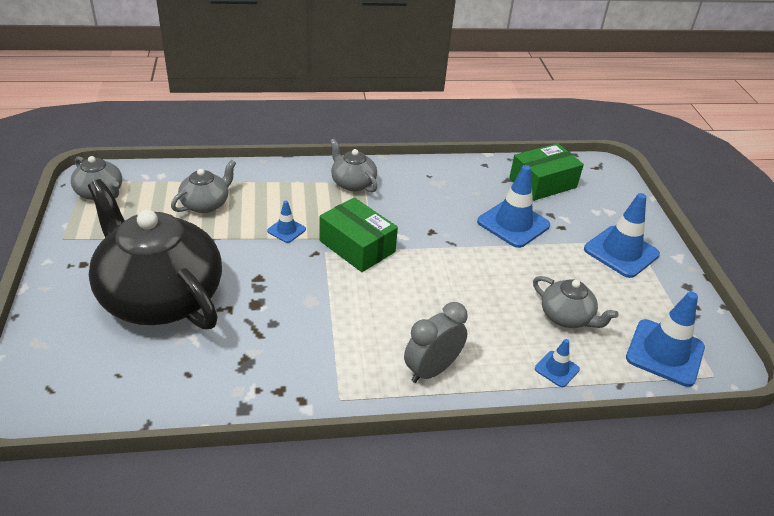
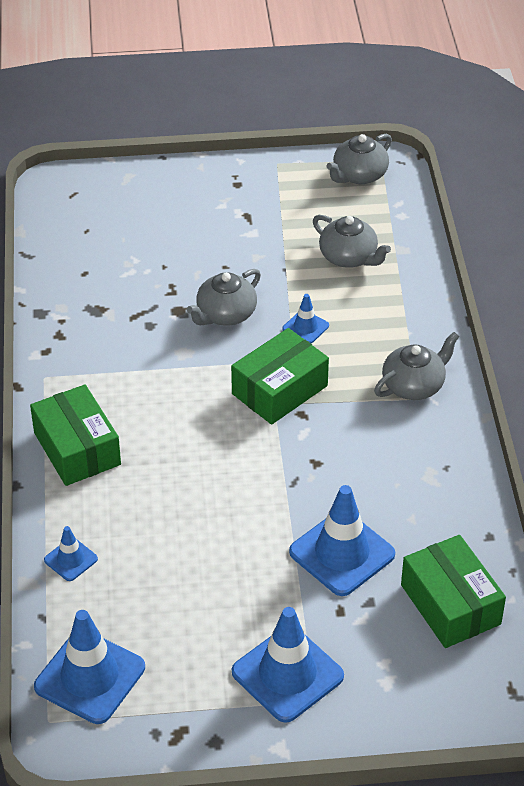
camera: 95 degrees right, 5 degrees up
black teapot [88,179,222,330] -> none
grey clock [404,302,468,383] -> green box [30,385,121,486]
grey teapot [533,276,619,328] -> grey teapot moved to [187,269,261,326]

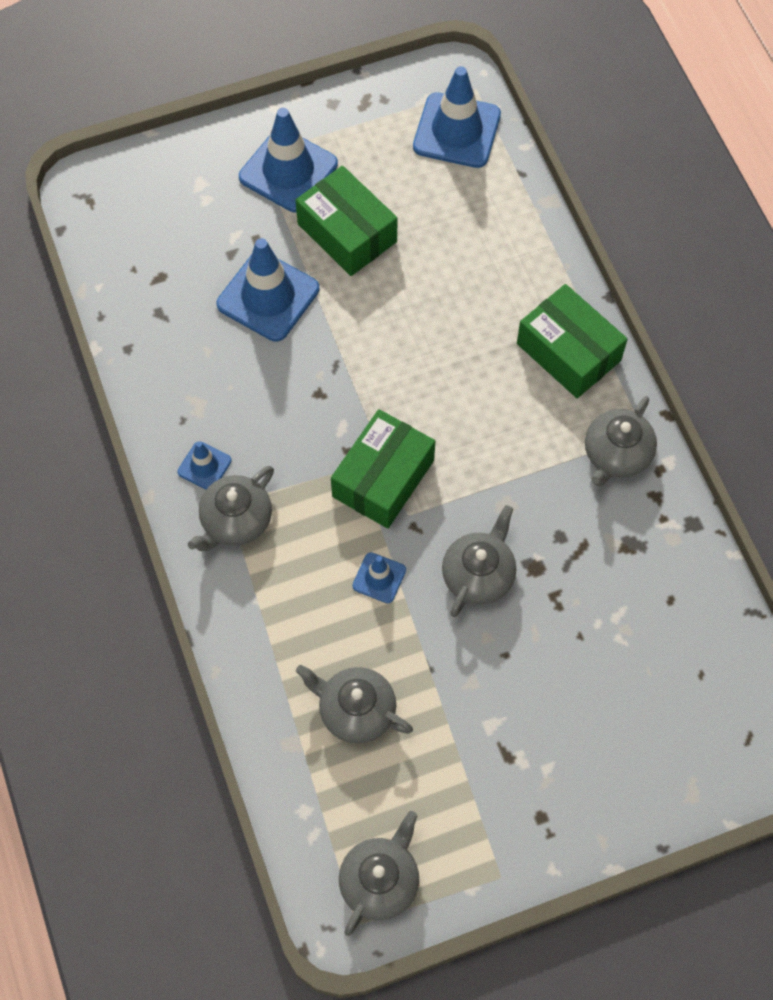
camera: 165 degrees right, 20 degrees up
blue traffic cone [44,526,98,581] -> blue traffic cone moved to [178,441,232,489]
green box [401,535,506,648] -> green box moved to [295,166,397,276]
none -> grey teapot [585,396,657,486]

